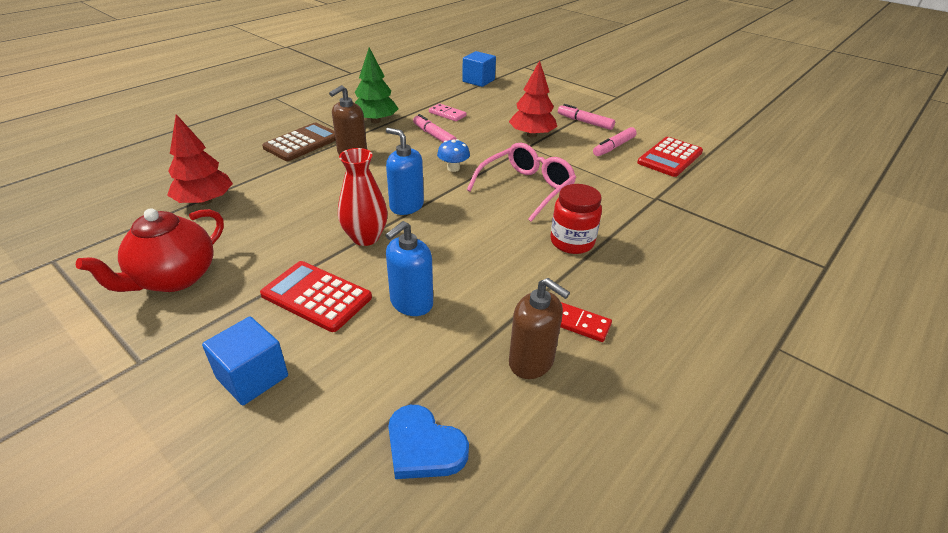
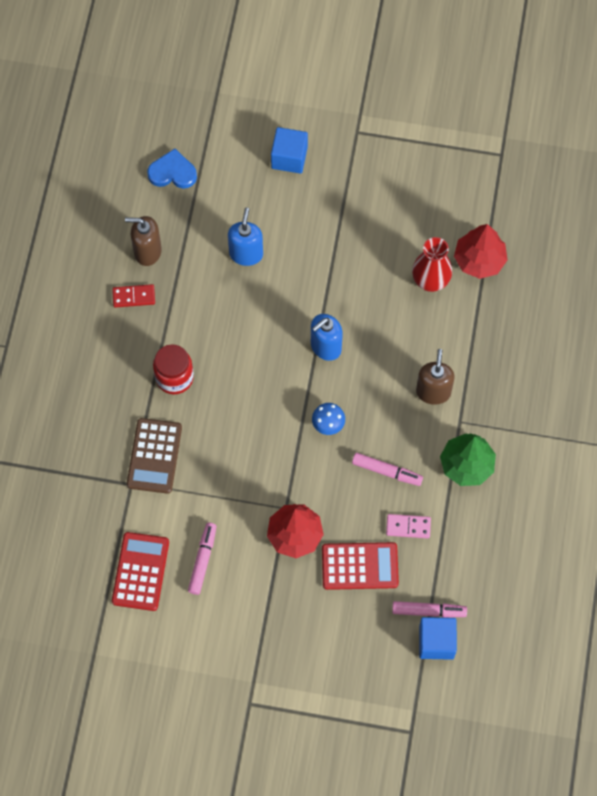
camera: 150 degrees right, 30 degrees up
red teapot [76,208,224,292] -> none
red calculator [260,261,372,332] -> red calculator moved to [322,542,399,590]
brown calculator [262,123,336,161] -> brown calculator moved to [127,418,182,494]
red vase [338,148,388,246] -> red vase moved to [412,237,452,292]
blue soap dispenser [386,128,424,215] -> blue soap dispenser turned 135 degrees clockwise [311,314,343,361]
pink glasses [467,143,576,222] -> none
pink marker [558,104,615,130] -> pink marker moved to [392,601,467,618]

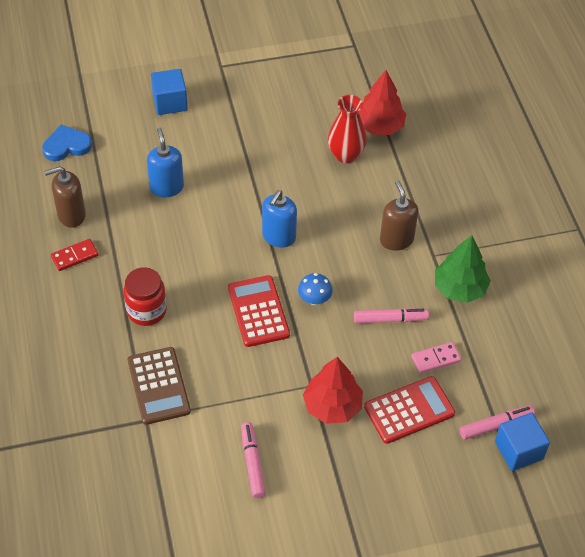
camera: 25 degrees left, 15 degrees down
red calculator [112,532,169,611] -> red calculator moved to [228,275,290,347]

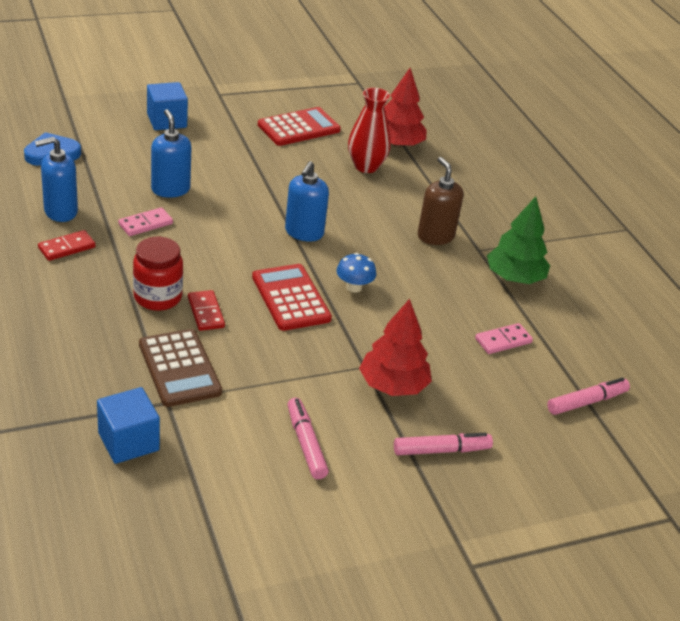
camera: 10 degrees left, 15 degrees down
brown soap dispenser [44,166,86,228] -> blue soap dispenser [35,137,78,222]
pink marker [354,308,429,323] -> pink marker moved to [394,433,493,455]
red calculator [364,376,455,444] -> red calculator moved to [258,107,341,146]
blue cube [495,413,550,471] -> blue cube moved to [97,387,160,464]
none -> pink domino [118,207,173,236]
none -> red domino [188,290,225,331]

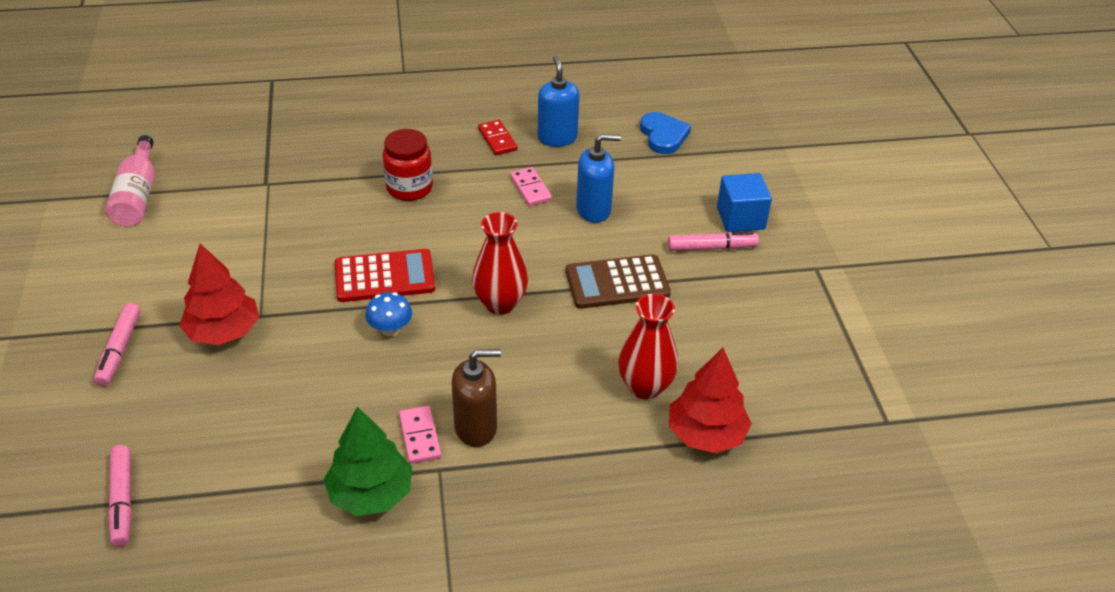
camera: 105 degrees right, 5 degrees up
blue cube [97,387,160,464] -> none
brown calculator [139,329,222,407] -> brown calculator moved to [566,254,671,309]
red domino [188,290,225,331] -> none
red calculator [258,107,341,146] -> none
blue soap dispenser [285,161,329,242] -> red vase [472,212,528,315]
pink marker [287,398,329,479] -> pink marker moved to [668,231,759,251]
pink domino [475,323,533,354] -> pink domino moved to [399,406,441,464]
none -> pink bottle [105,135,155,226]

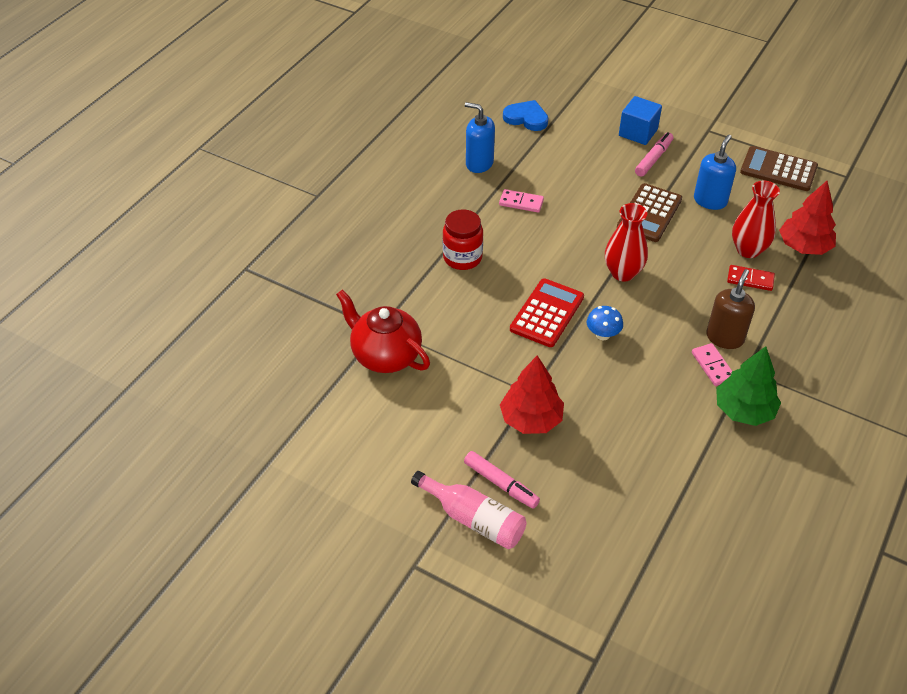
camera: 50 degrees left, 5 degrees up
pink bottle [105,135,155,226] -> pink bottle moved to [411,471,527,549]
pink marker [108,445,132,547] -> none
pink domino [399,406,441,464] -> pink domino turned 45 degrees clockwise [692,343,732,386]
red domino [478,120,517,155] -> red domino moved to [727,265,775,291]
blue soap dispenser [576,134,621,223] -> blue soap dispenser moved to [694,135,736,210]
none -> red teapot [336,290,430,373]
none -> brown calculator [740,146,818,191]

